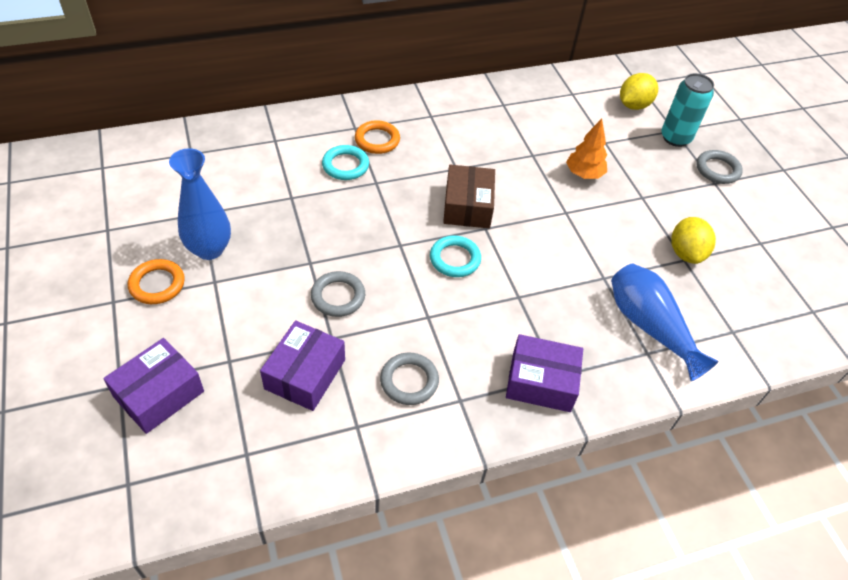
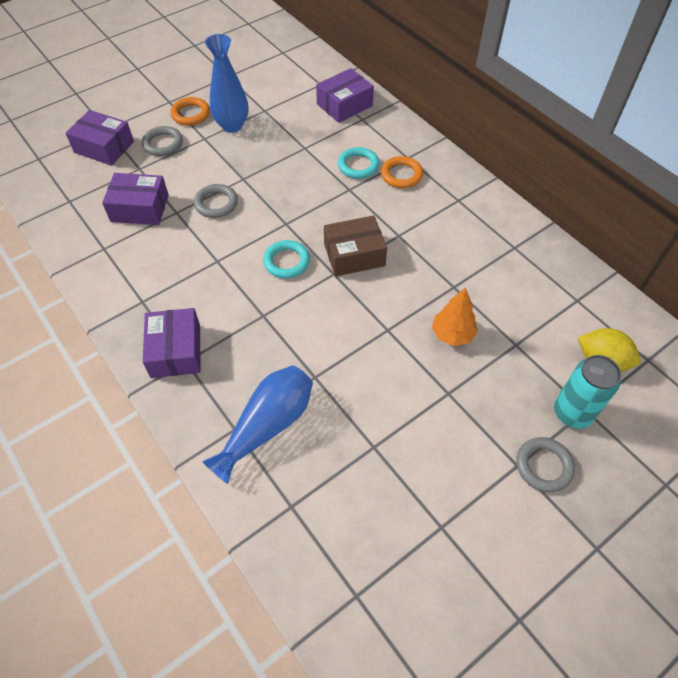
camera: 75 degrees right, 5 degrees up
grey ring [380,353,439,405] -> grey ring moved to [142,126,183,156]
yellow lemon [671,217,716,264] -> none
none -> purple box [316,68,374,123]

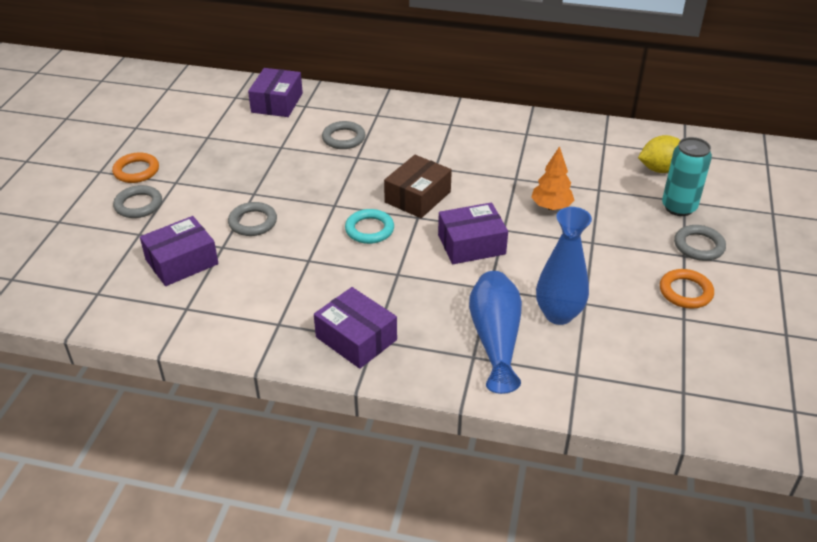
camera: 40 degrees left, 15 degrees down
purple box [65,110,134,166] -> purple box moved to [438,202,508,264]
blue vase [205,34,248,133] -> blue vase moved to [536,207,592,325]
turquoise ring [338,147,379,179] -> grey ring [322,121,365,149]
orange ring [381,156,423,188] -> orange ring moved to [660,269,714,309]

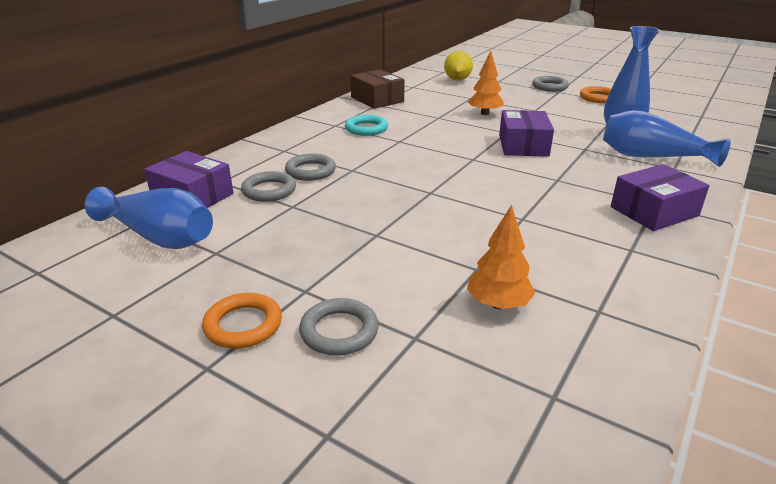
camera: 70 degrees left, 10 degrees down
purple box [140,216,219,286] -> orange tree [467,205,535,309]
grey ring [228,202,277,236] -> grey ring moved to [241,171,296,202]
turquoise ring [345,209,394,244] -> turquoise ring moved to [345,115,388,136]
brown box [384,155,452,218] -> brown box moved to [350,69,405,109]
turquoise can [662,137,712,216] -> none
none -> blue vase [85,187,213,249]

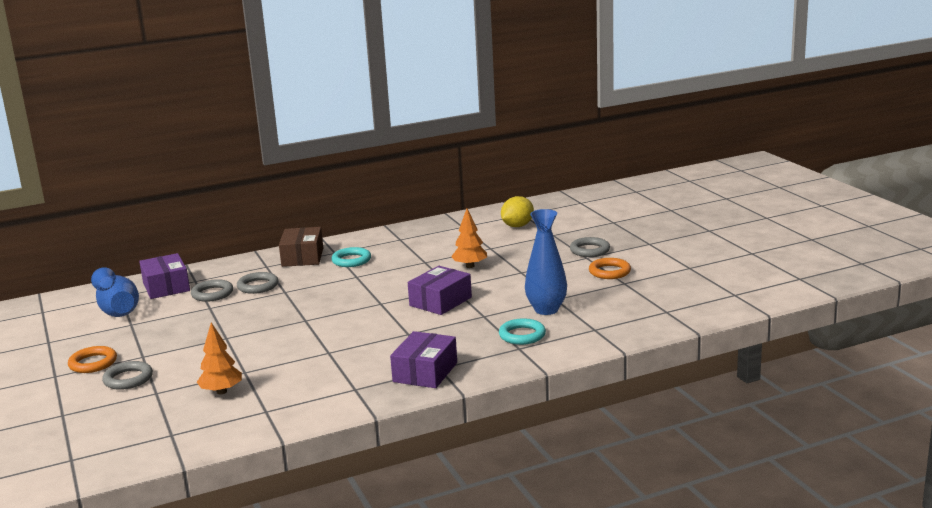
camera: 35 degrees right, 10 degrees down
brown box [350,69,405,109] -> brown box moved to [279,227,323,267]
blue vase [603,110,731,167] -> turquoise ring [499,318,546,345]
purple box [611,164,709,231] -> purple box turned 75 degrees counterclockwise [390,331,457,388]

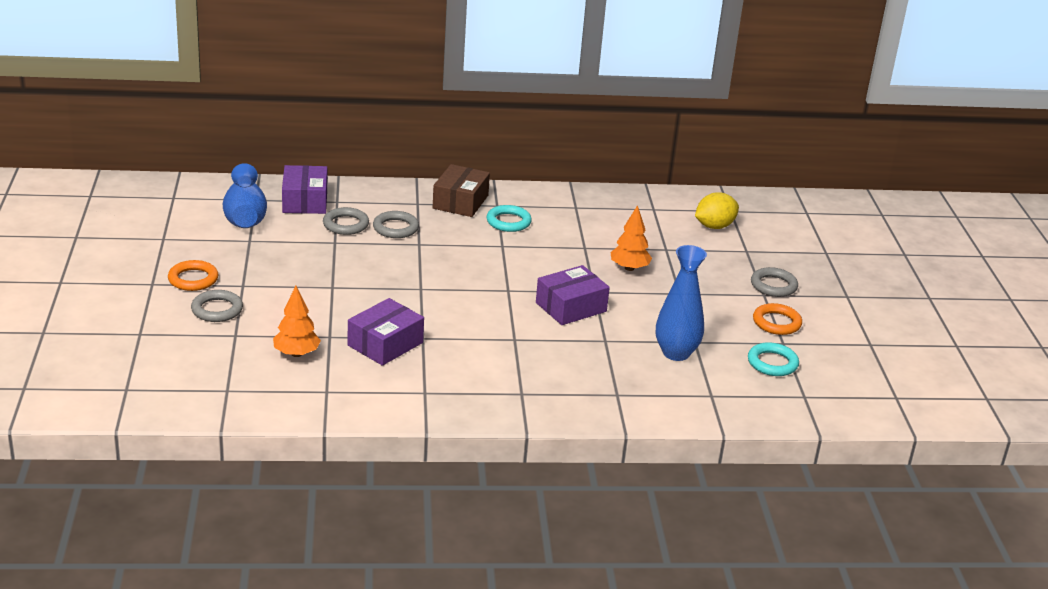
camera: 15 degrees right, 10 degrees up
purple box [390,331,457,388] -> purple box moved to [348,298,424,366]
turquoise ring [499,318,546,345] -> turquoise ring moved to [748,342,799,376]

